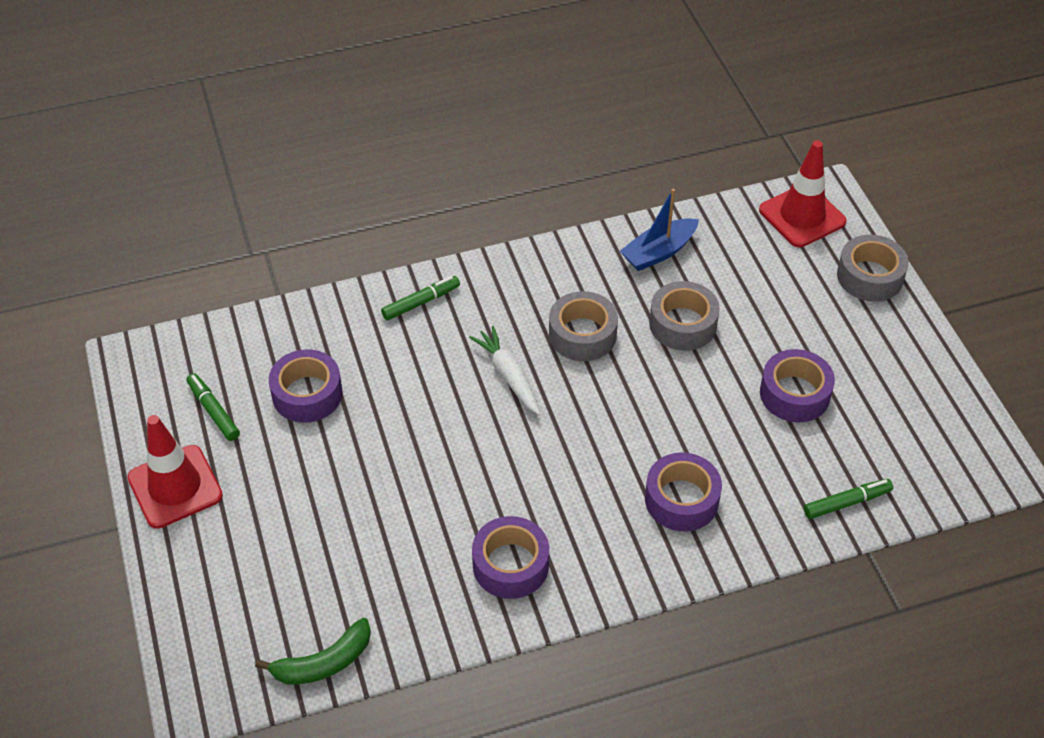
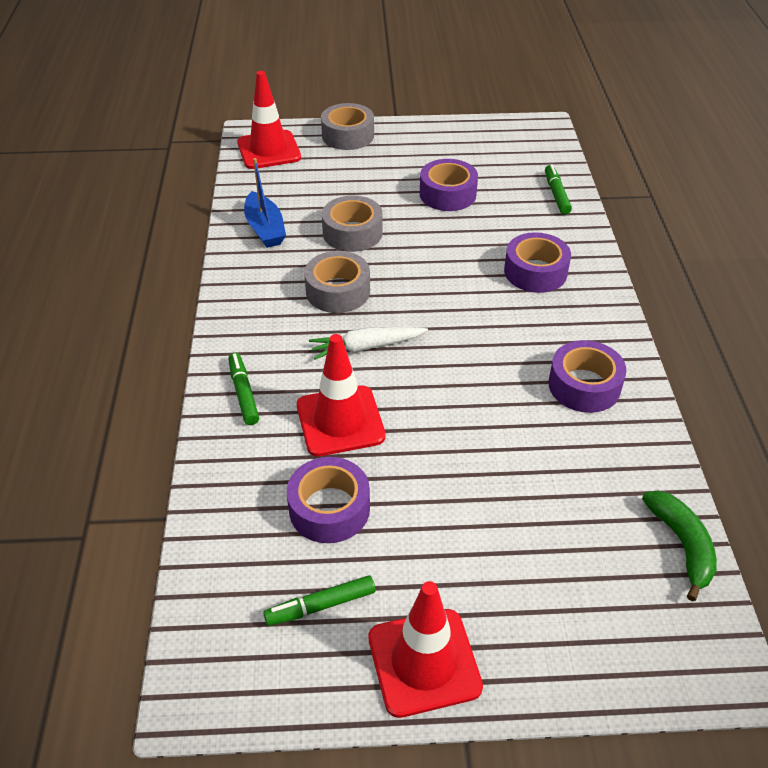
camera: 75 degrees left, 5 degrees down
none -> red traffic cone [297,334,386,457]

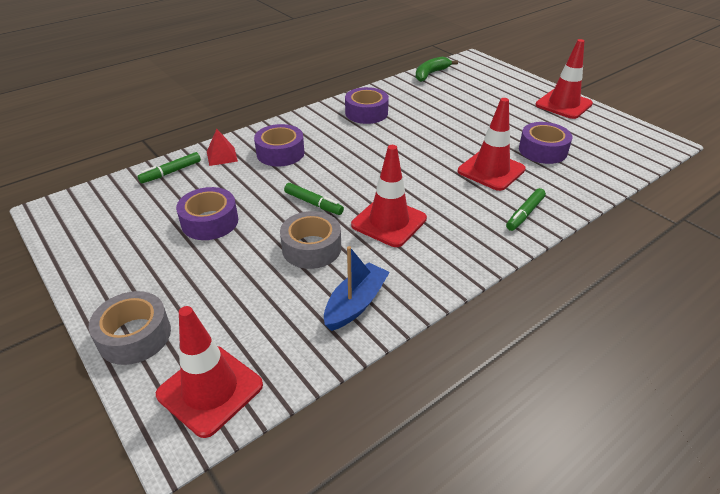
camera: 125 degrees left, 5 degrees down
green marker [263,575,376,626] -> green marker moved to [284,183,344,215]
grey tape [304,251,370,313] -> red traffic cone [351,145,427,247]
white carrot [309,327,428,360] -> none
none -> red pyramid [207,129,238,166]

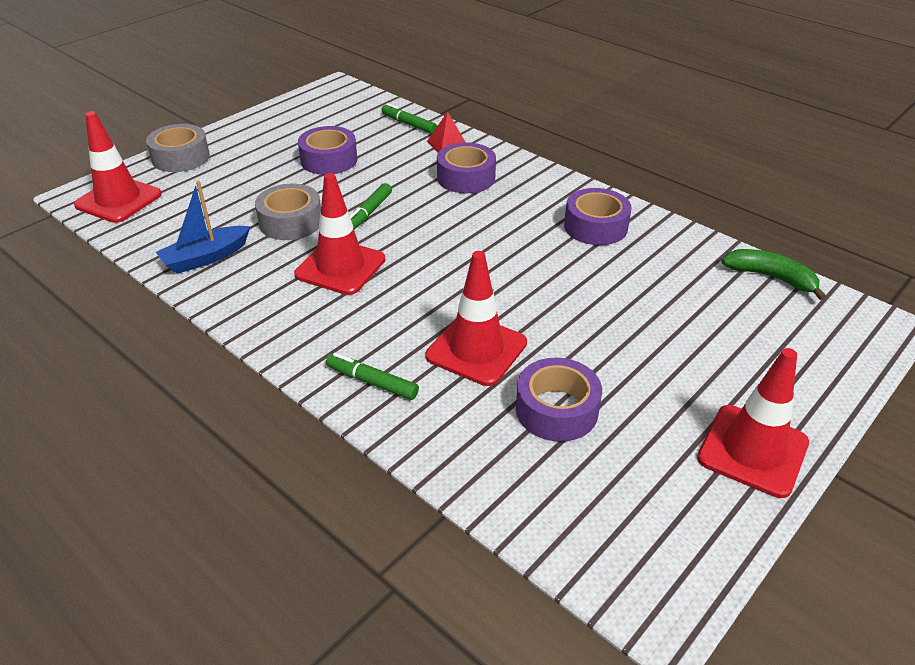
camera: 80 degrees right, 0 degrees up
blue boat [324,246,390,331] -> blue boat turned 120 degrees clockwise [156,181,250,274]

